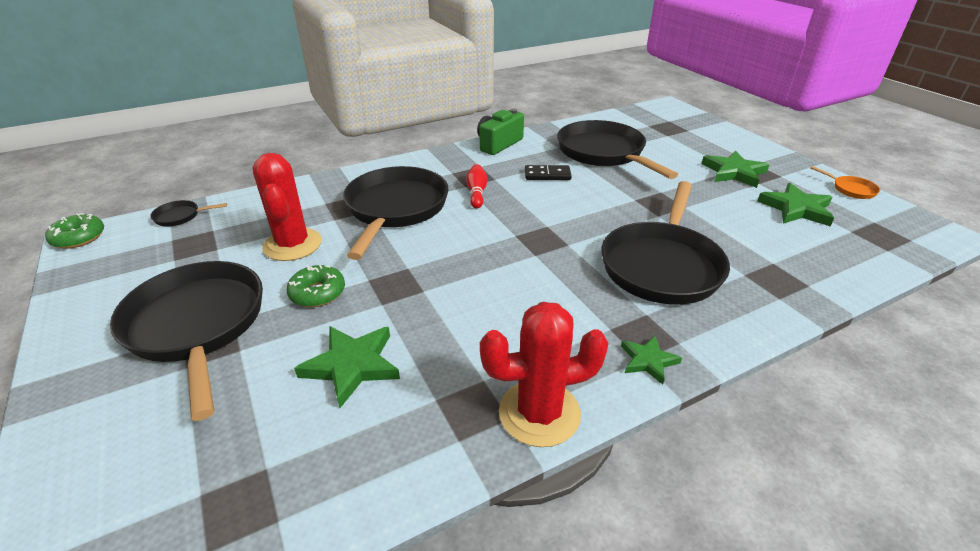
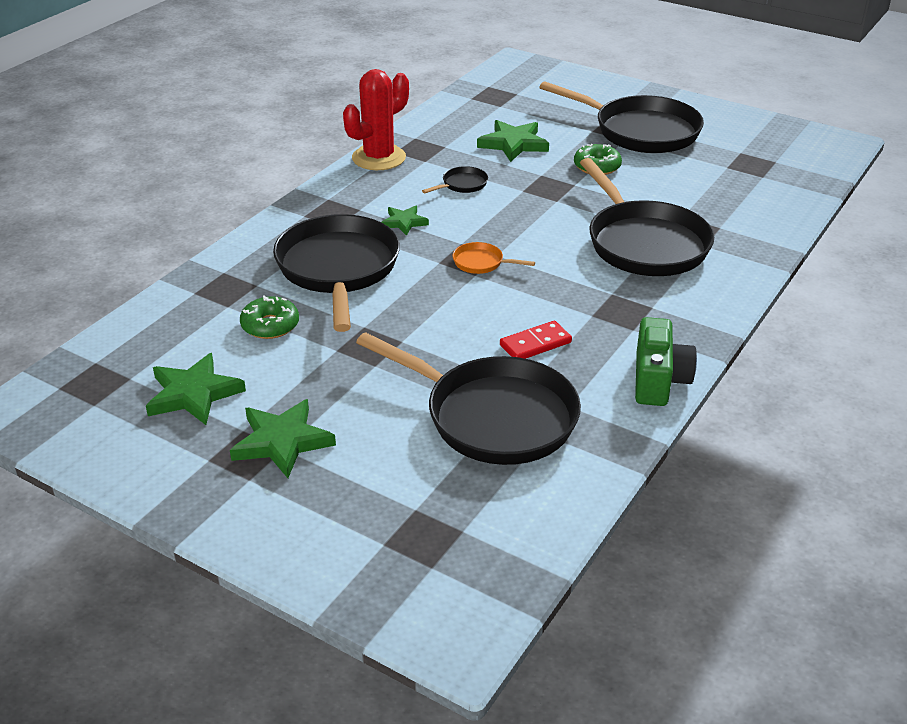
camera: 150 degrees right, 0 degrees up
green donut [45,213,104,249] -> green donut moved to [240,295,299,339]
black pan [150,200,227,226] -> black pan moved to [422,166,488,193]
red cactus [253,153,322,261] -> none
red bowling pin [466,164,487,208] -> none
black domino [525,165,572,180] -> red domino [500,321,572,359]
green star [621,335,682,385] -> green star moved to [381,206,429,236]
orange pan [810,166,880,199] -> orange pan moved to [453,242,535,274]

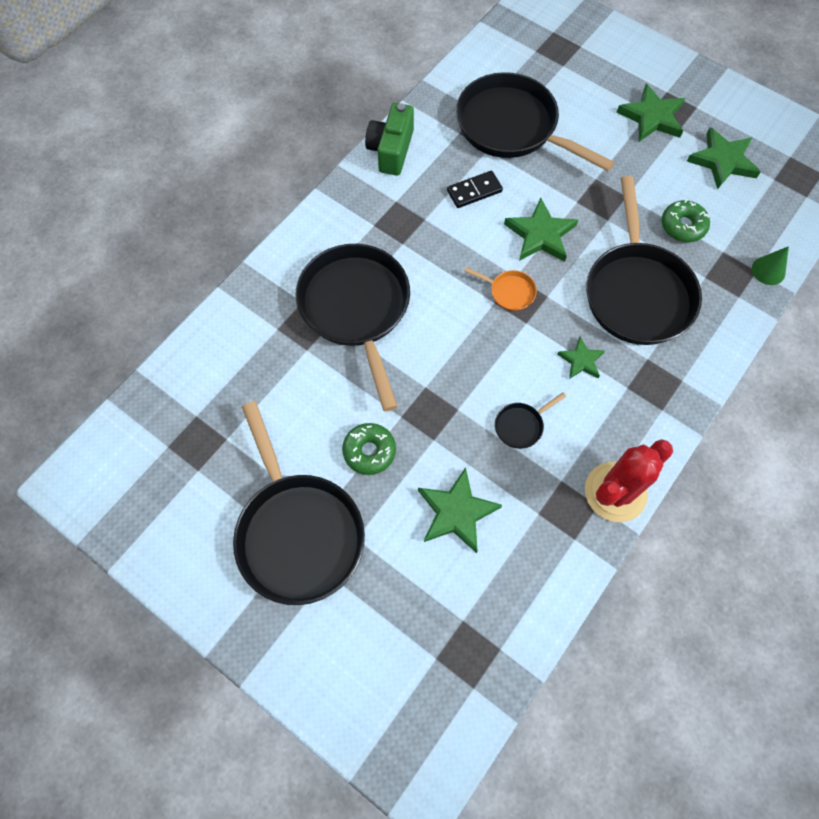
camera: 175 degrees left, 30 degrees up
red domino [500,321,572,359] -> black domino [447,171,503,208]
black pan [539,81,704,153] -> black pan turned 150 degrees counterclockwise [233,401,365,605]
none -> green star [504,198,578,262]
none -> green cone [752,246,789,285]

